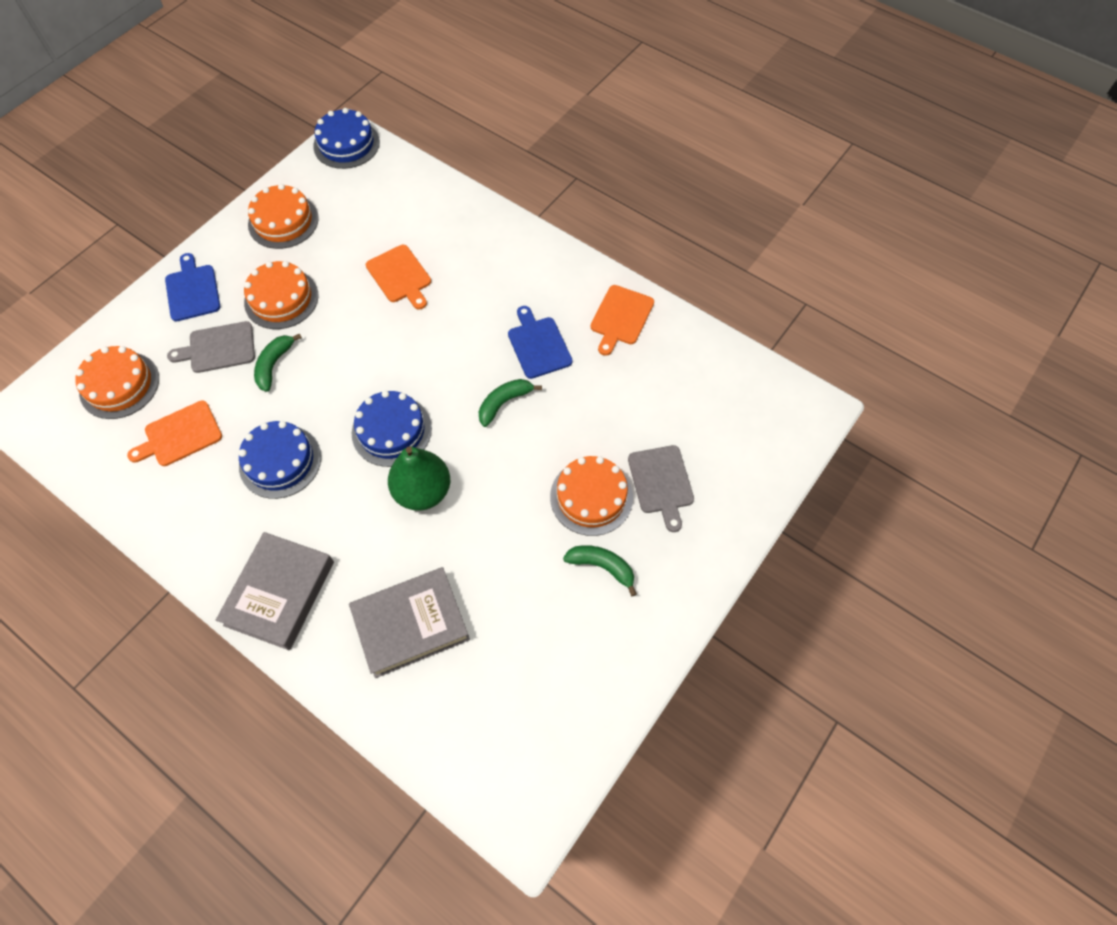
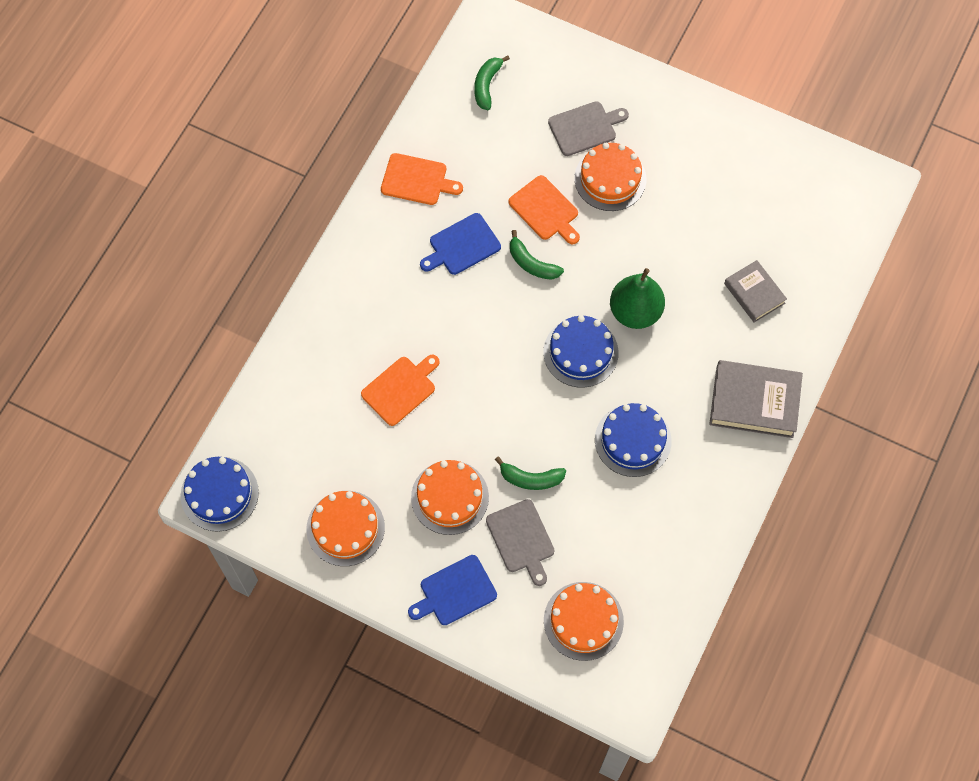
camera: 100 degrees left, 5 degrees up
orange cutting board [127,400,222,466] -> orange cutting board moved to [508,175,580,244]
grey book [349,567,470,678] -> grey book [724,260,787,323], size x0.63
green banana [563,545,637,597] -> green banana moved to [474,55,510,110]

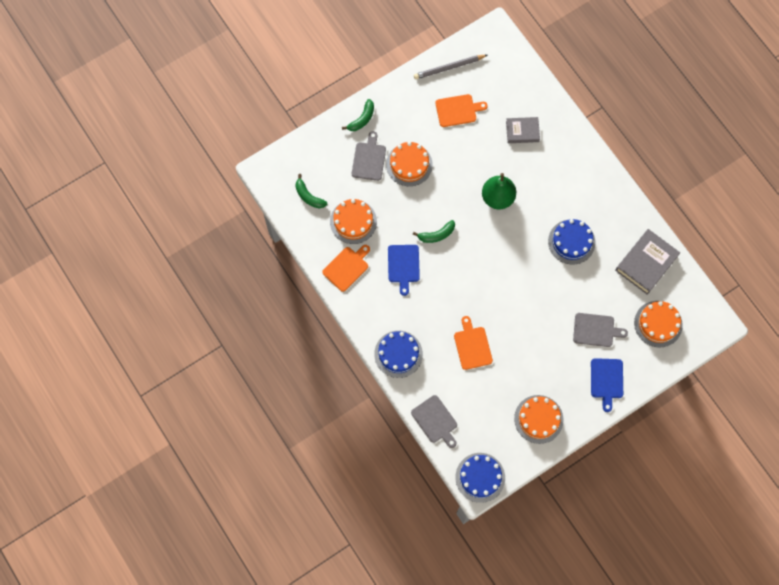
camera: 60 degrees left, 5 degrees up
orange cake [411,460,489,535] -> orange cake moved to [330,199,377,244]
green banana [495,457,566,490] -> green banana moved to [342,99,374,131]
orange cutting board [508,175,580,244] -> orange cutting board moved to [435,94,488,127]
blue cake [543,315,619,388] -> blue cake moved to [374,331,423,378]
grey book [709,360,803,438] -> grey book moved to [615,229,680,295]
none -> grey cutting board [411,395,457,448]
none -> grey pencil [414,55,487,80]

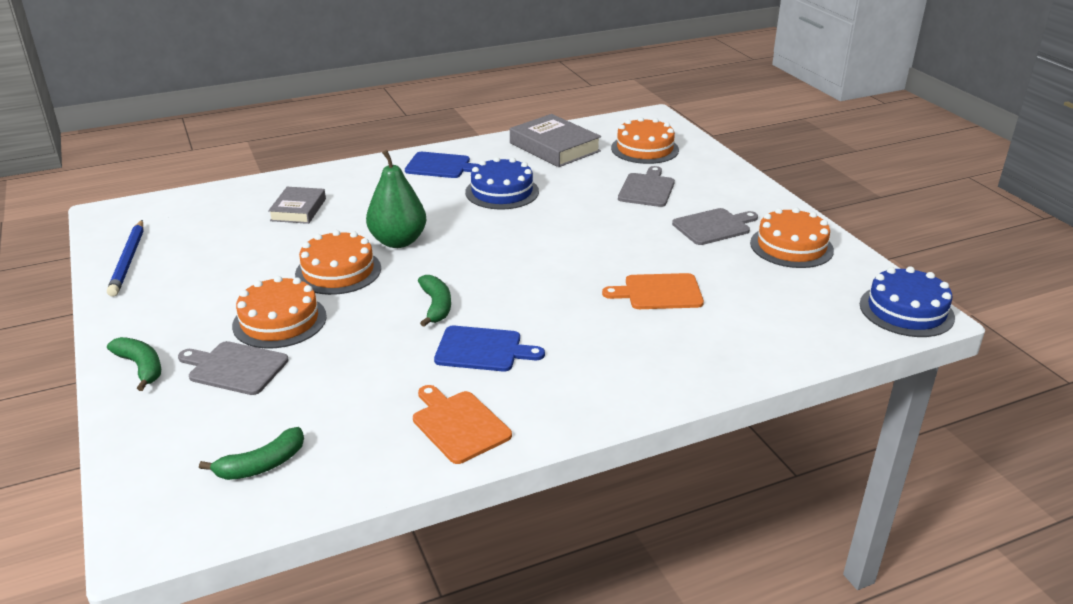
camera: 80 degrees left, 40 degrees down
orange cake [330,199,377,244] -> orange cake moved to [295,230,381,295]
blue cake [374,331,423,378] -> none
grey cutting board [411,395,457,448] -> grey cutting board moved to [672,208,758,245]
grey pencil [414,55,487,80] -> blue pencil [107,220,143,297]
orange cutting board [435,94,488,127] -> none
blue cutting board [591,358,623,412] -> blue cutting board moved to [405,152,478,178]

